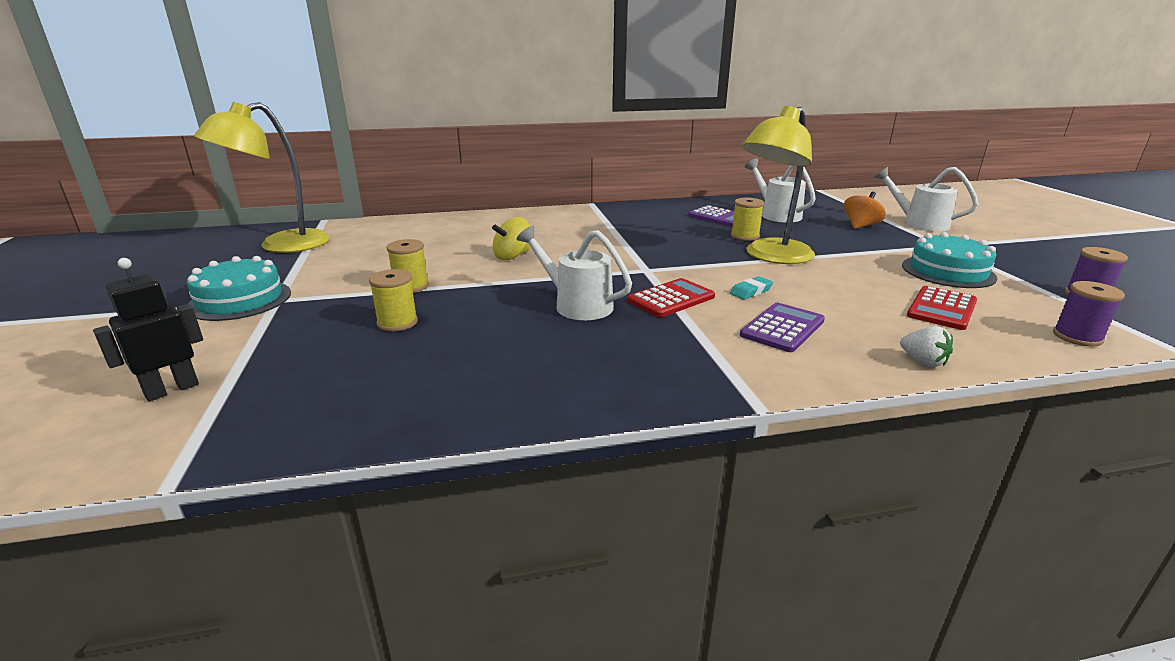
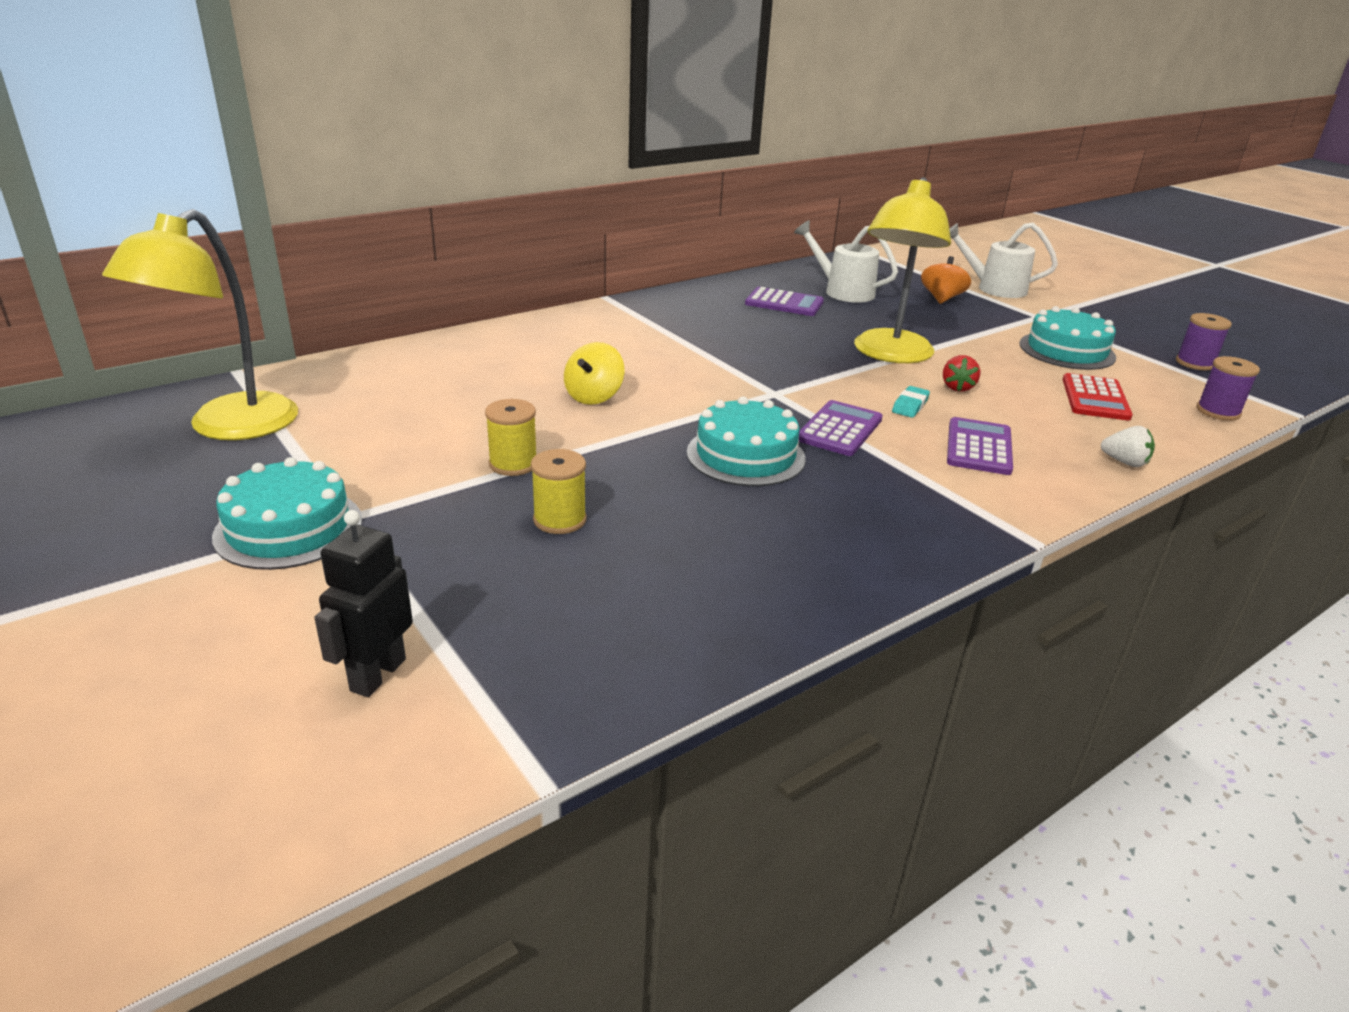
camera: 25 degrees left, 5 degrees up
white watering can [517,226,632,320] -> turquoise cake [687,396,806,486]
red calculator [627,278,715,317] -> purple calculator [799,400,883,456]
yellow spool [731,198,764,241] -> none
none -> red strawberry [943,355,980,392]

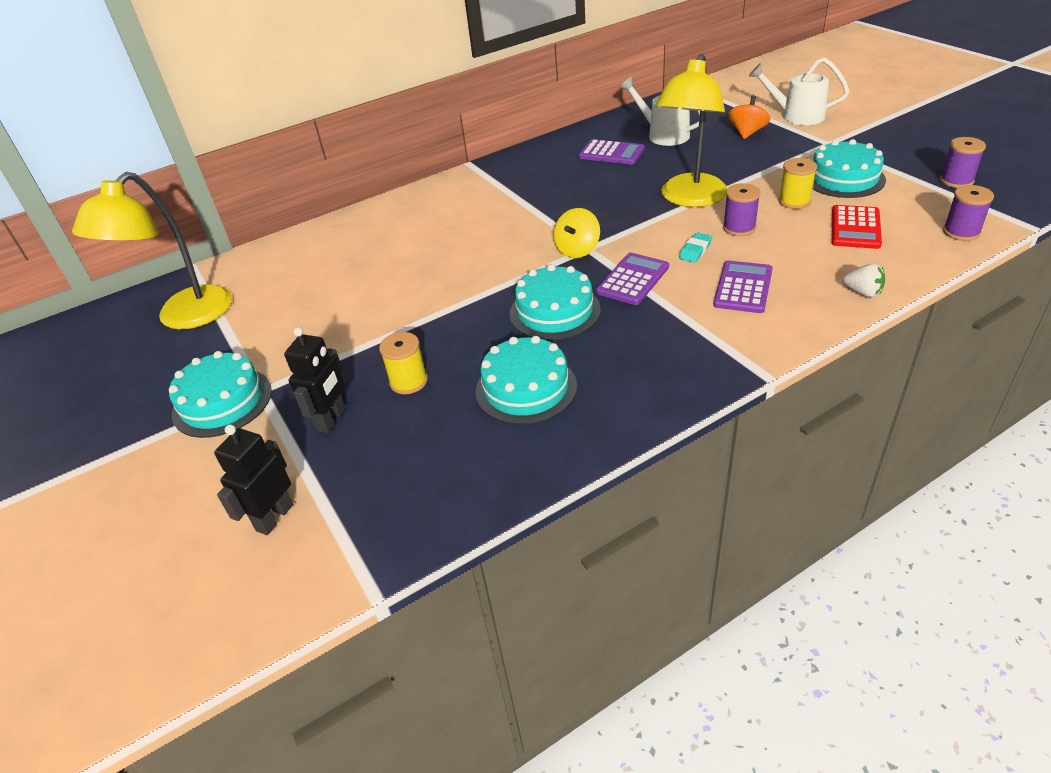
camera: 10 degrees right, 10 degrees up
yellow spool [485,399,536,476] -> yellow spool moved to [778,158,817,209]
yellow spinning top [564,342,624,405] -> yellow spinning top moved to [553,208,600,258]
red strawberry [943,355,980,392] -> purple spool [723,183,761,236]
none -> black robot [284,327,345,433]
none -> turquoise cake [476,336,577,425]

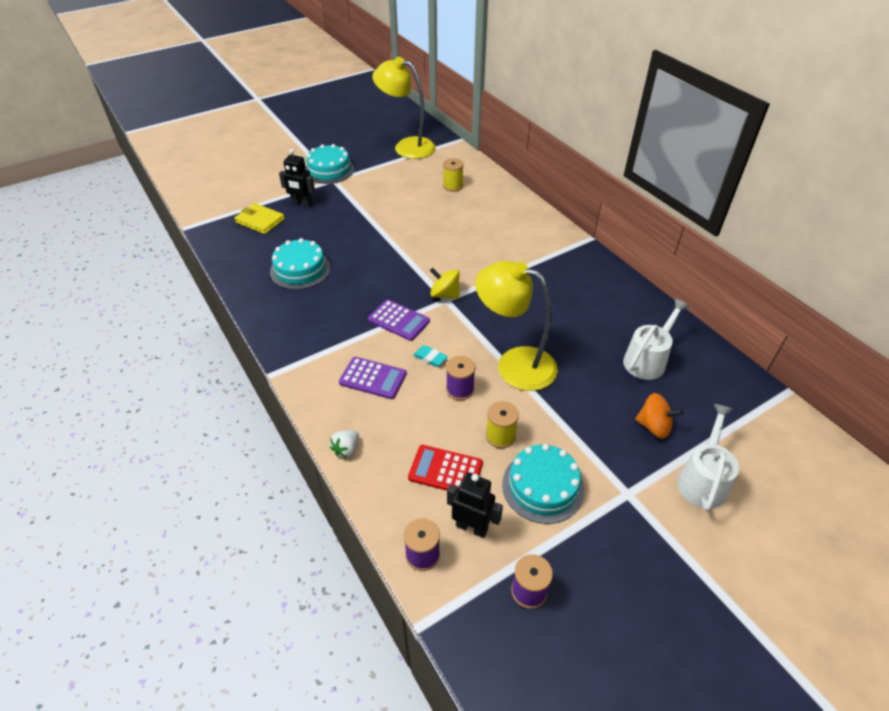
camera: 85 degrees right, 5 degrees up
black robot [214,424,293,535] -> black robot moved to [447,472,503,538]
yellow spool [379,332,428,394] -> yellow spool moved to [443,158,464,192]
turquoise cake [510,264,601,341] -> none
purple calculator [579,139,644,165] -> none
none -> yellow wallet [234,203,285,234]

